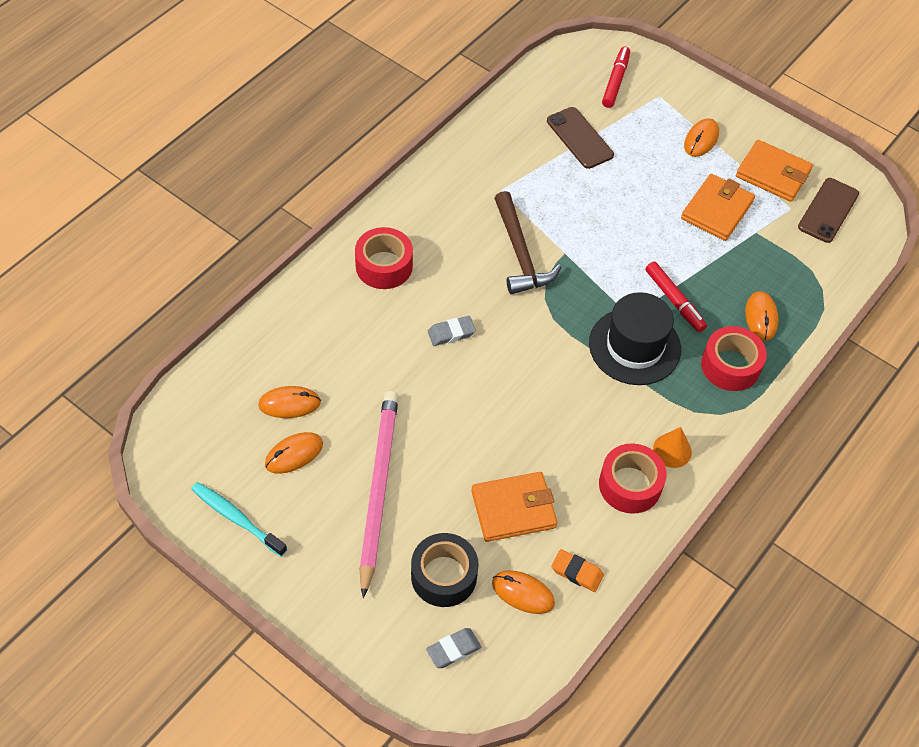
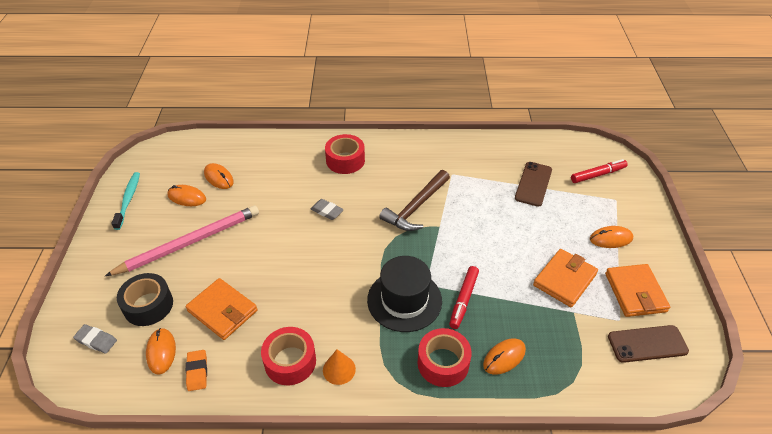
camera: 55 degrees right, 10 degrees down
orange wallet [681,174,755,241] -> orange wallet turned 45 degrees counterclockwise [533,249,598,307]

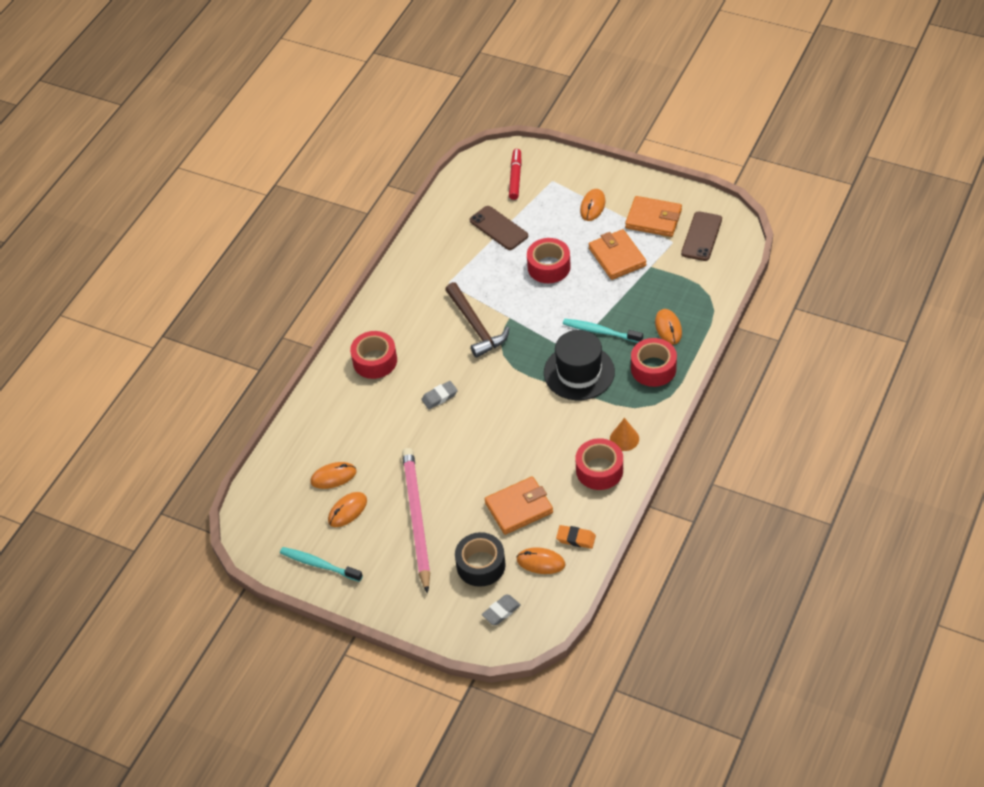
camera: 60 degrees left, 5 degrees up
red marker [449,266,479,329] -> turquoise toothbrush [563,319,643,343]
none -> red tape [527,238,571,283]

